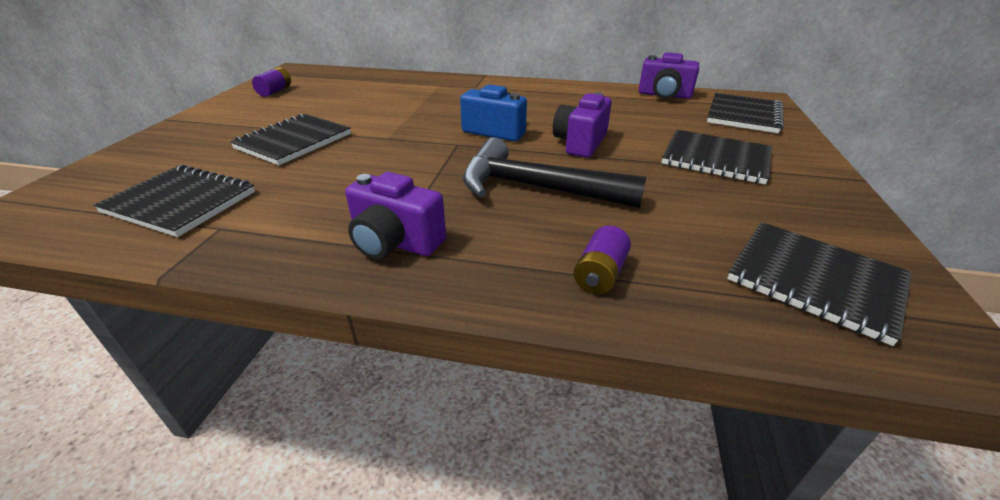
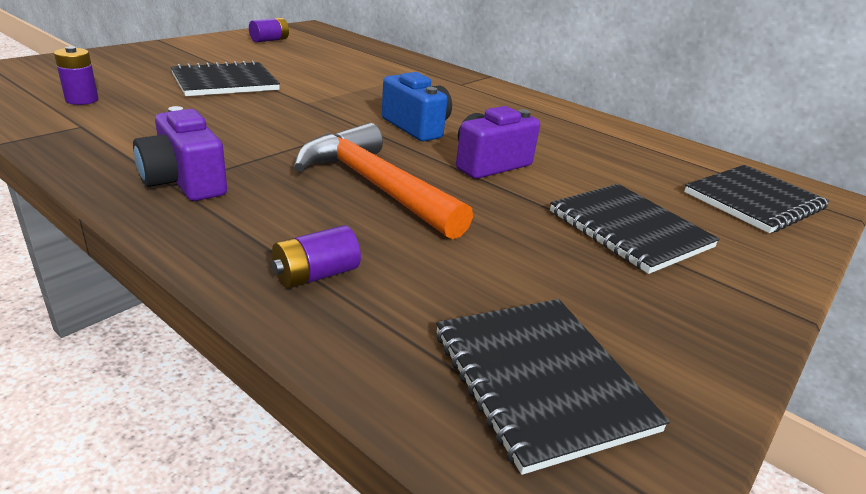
camera: 25 degrees right, 5 degrees down
black notebook [93,165,255,237] -> purple battery [54,46,99,105]
black hammer [463,138,646,208] -> orange hammer [294,123,473,240]
purple camera [639,52,699,99] -> none

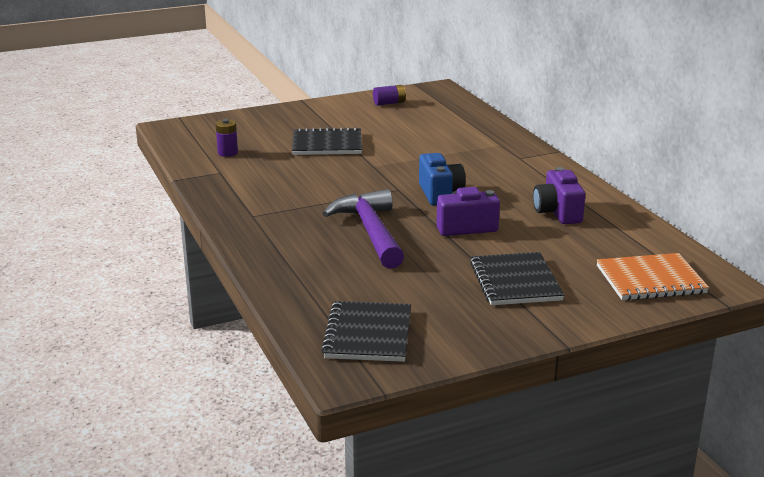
camera: 30 degrees right, 5 degrees down
purple camera [133,106,227,201] -> purple camera moved to [533,167,586,224]
purple battery [272,225,361,289] -> none
orange hammer [294,123,473,240] -> purple hammer [322,189,404,269]
black notebook [684,165,829,233] -> orange notebook [596,253,709,301]

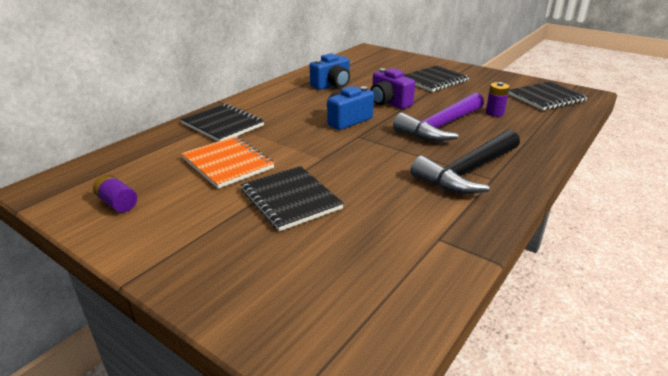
camera: 120 degrees left, 5 degrees up
purple battery [216,119,238,157] -> purple battery moved to [486,82,510,117]
purple camera [533,167,586,224] -> blue camera [310,53,350,90]
orange notebook [596,253,709,301] -> orange notebook moved to [181,136,274,189]
none -> black notebook [181,103,264,141]
none -> black hammer [411,130,520,194]

